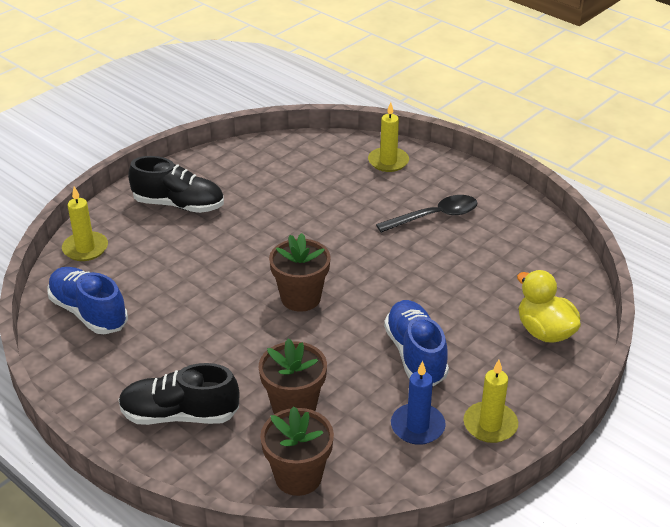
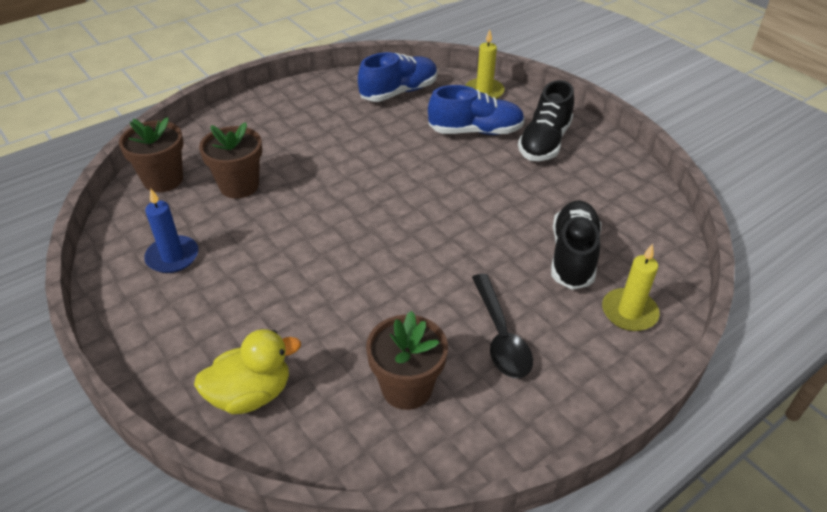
camera: 100 degrees right, 5 degrees up
black shoe [118,363,239,425] -> black shoe moved to [551,201,601,290]
brown flower pot [269,233,331,312] -> brown flower pot moved to [366,311,448,410]
blue shoe [384,300,449,386] -> blue shoe moved to [428,85,525,135]
yellow candle [464,360,518,443] -> none

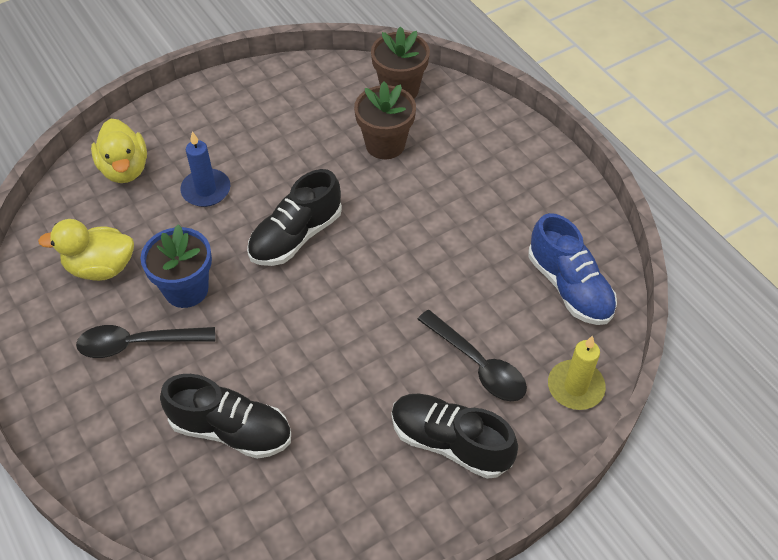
camera: 95 degrees right, 10 degrees up
blue candle [144,188,198,273] -> blue candle moved to [180,131,230,207]
brown flower pot [366,311,448,410] -> yellow duck [38,219,134,281]
blue shoe [428,85,525,135] -> black spoon [417,310,527,401]
yellow candle [602,244,660,331] -> none
none -> blue flower pot [141,224,212,308]
none -> black shoe [247,169,342,266]

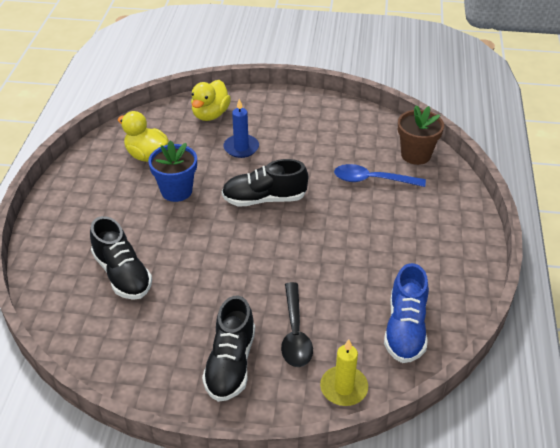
camera: 40 degrees right, 10 degrees down
black spoon [76,325,215,358] -> none
brown flower pot [354,81,416,159] -> blue spoon [334,164,426,187]
black shoe [392,393,518,479] -> black shoe turned 150 degrees counterclockwise [202,295,255,402]

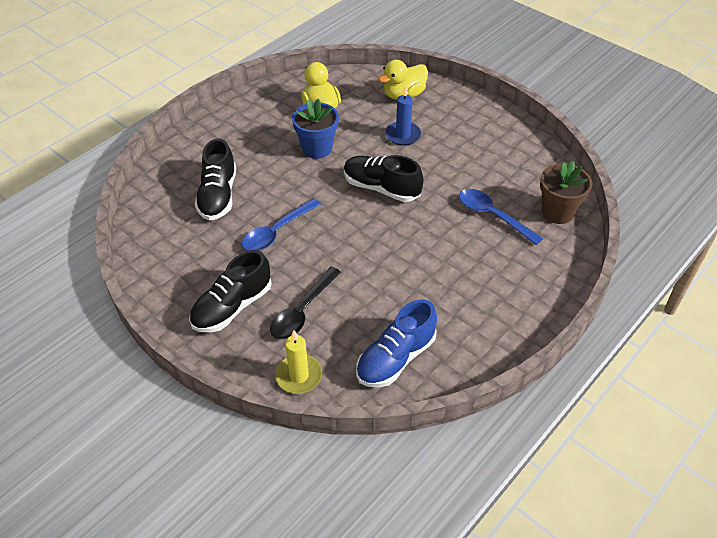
camera: 35 degrees right, 5 degrees up
none -> blue spoon [242,198,321,251]

